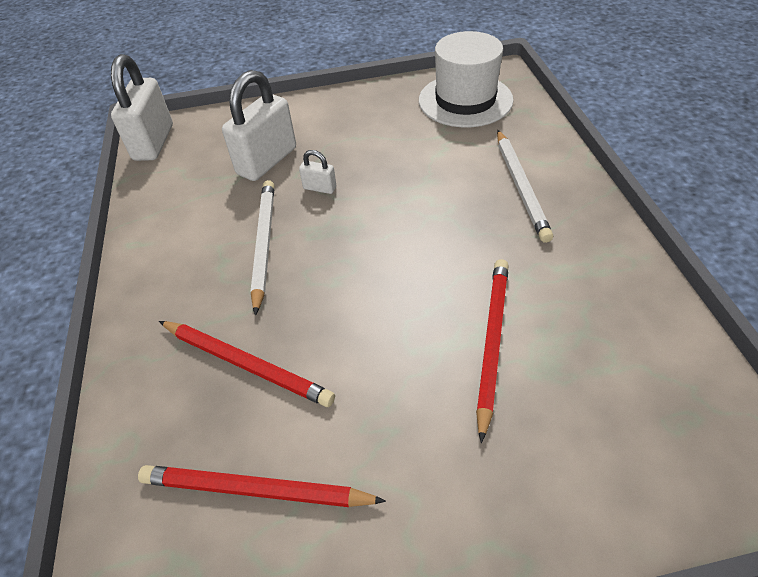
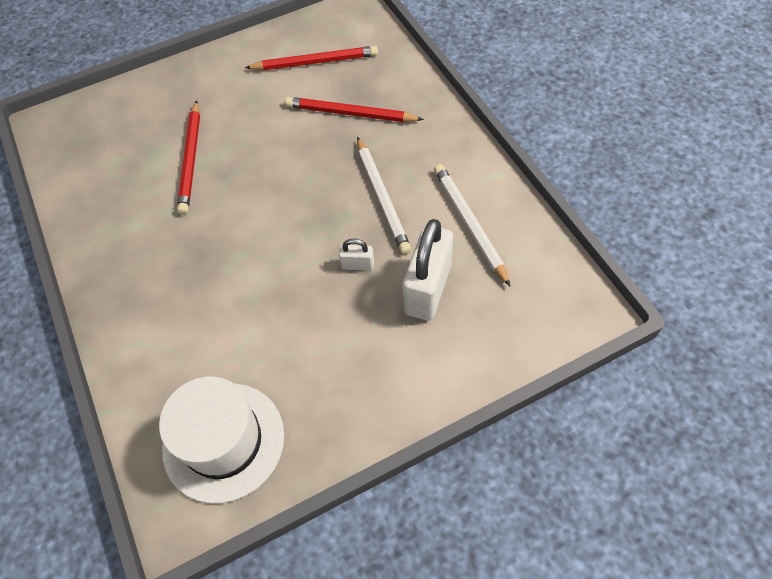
camera: 165 degrees right, 10 degrees up
white padlock [111,54,173,161] -> none
white pencil [497,130,553,243] -> white pencil moved to [434,164,511,287]

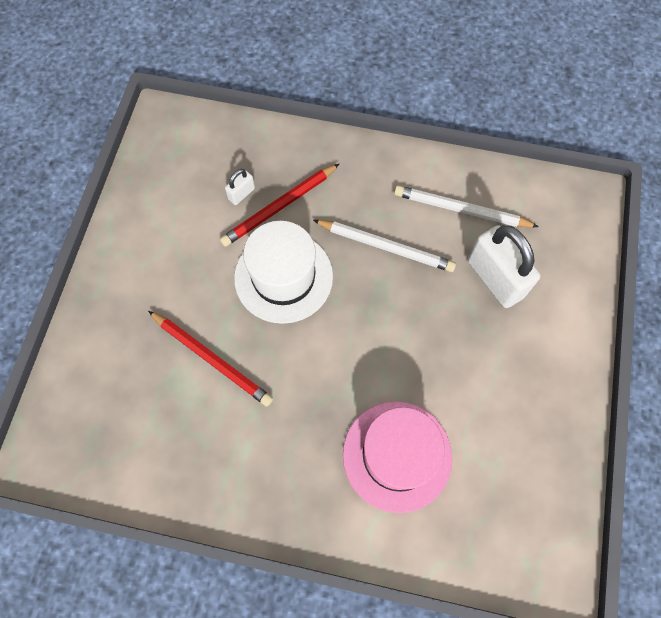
camera: 55 degrees left, 10 degrees up
white hat [159,376,284,504] -> white hat moved to [234,221,333,324]
red pencil [245,46,378,70] -> none
white padlock [339,239,374,270] -> white padlock moved to [225,169,255,205]
none -> pink hat [343,401,452,513]

